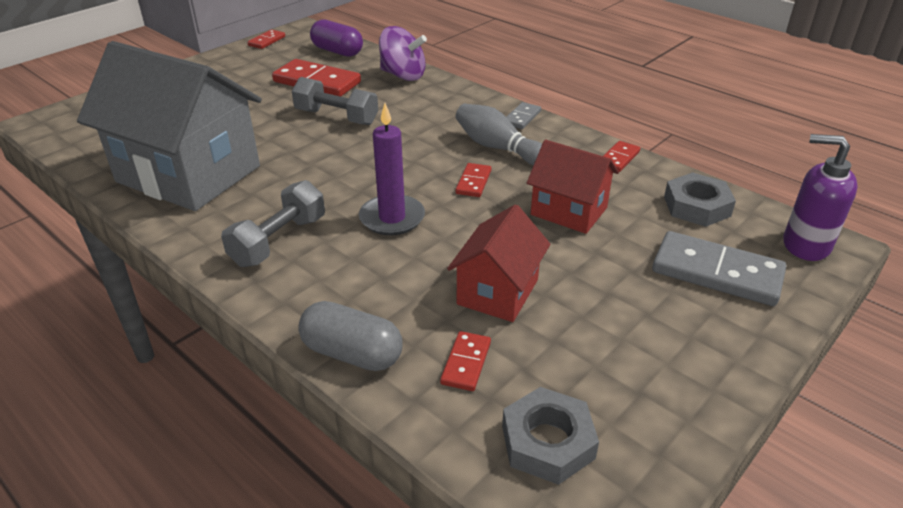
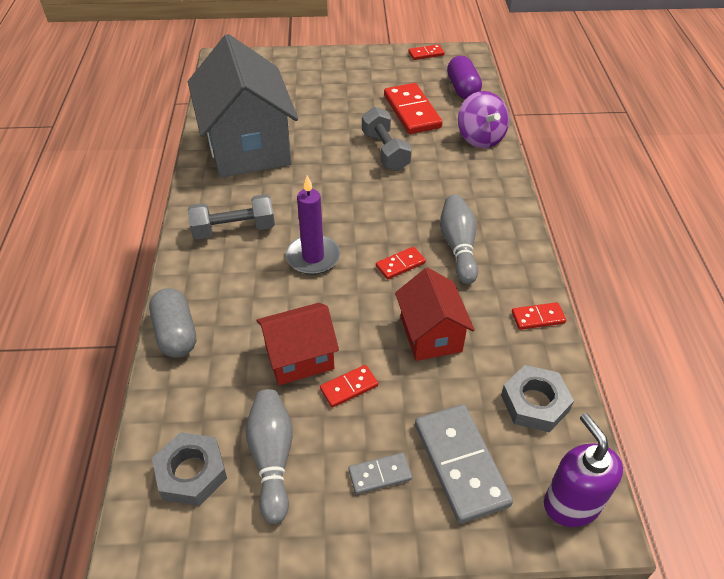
camera: 45 degrees right, 10 degrees up
red domino [440,331,491,391] -> red domino moved to [320,365,378,408]
grey domino [506,102,541,129] -> grey domino moved to [349,453,412,494]
none -> grey bowling pin [246,389,293,524]

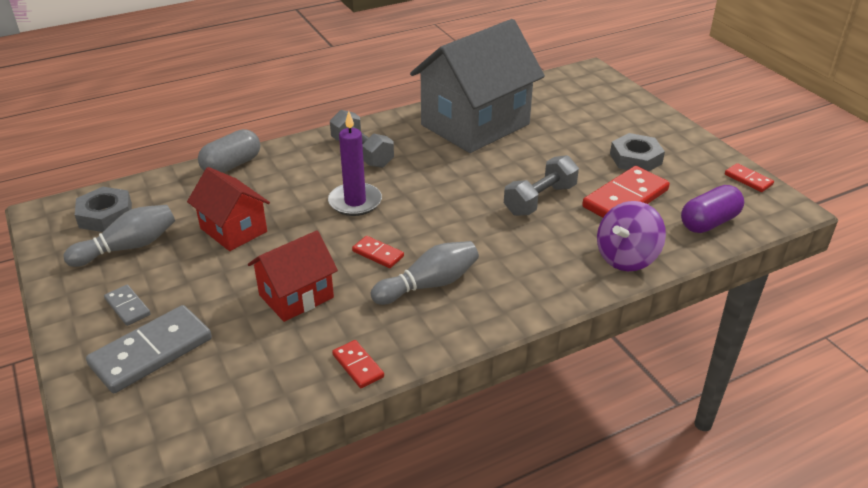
camera: 65 degrees right, 10 degrees down
red domino [320,365,378,408] -> none
grey nut [501,365,574,432] -> grey nut moved to [610,133,665,171]
purple soap dispenser [544,413,623,527] -> none

